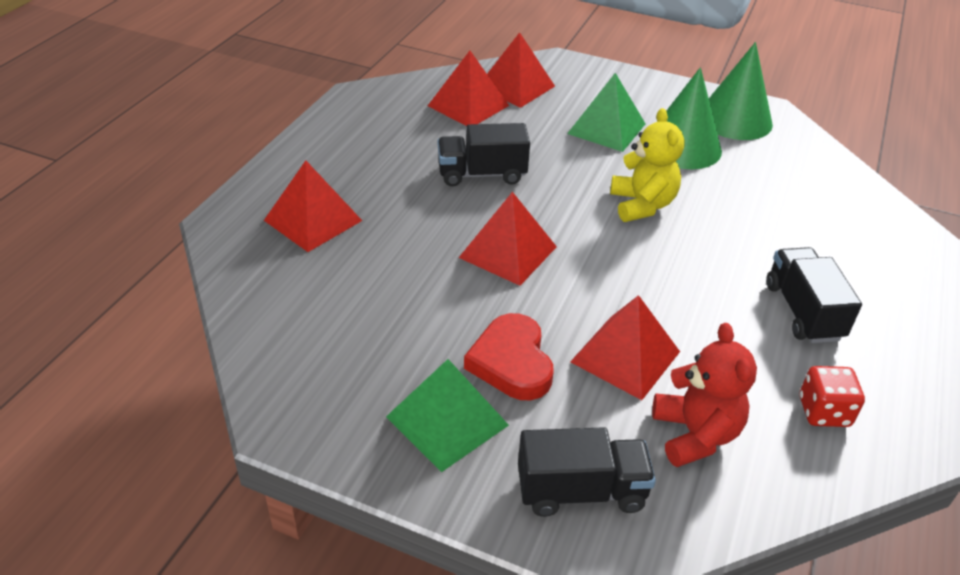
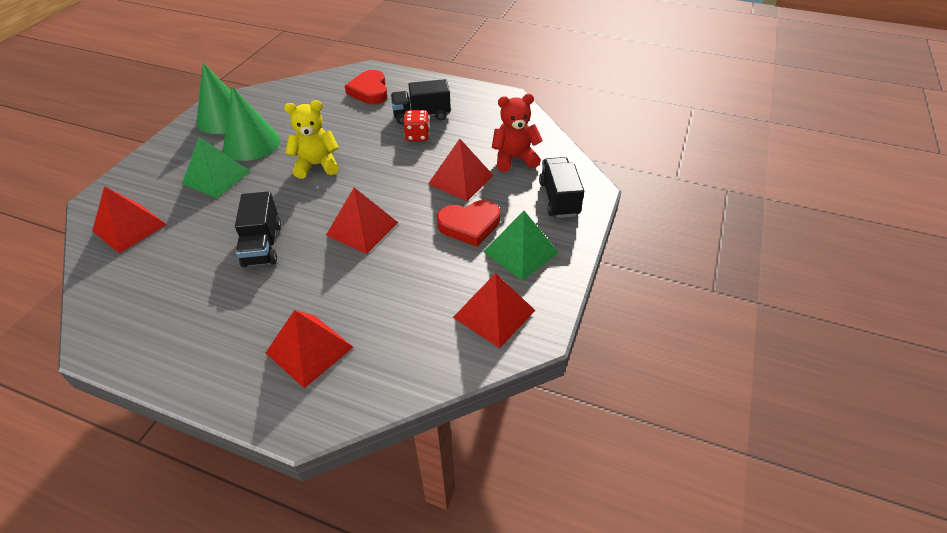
camera: 90 degrees left, 5 degrees up
red pyramid [428,51,509,126] -> red pyramid moved to [453,273,536,348]
red dice [800,366,865,427] -> red dice moved to [404,110,430,141]
none -> red heart [345,70,388,104]

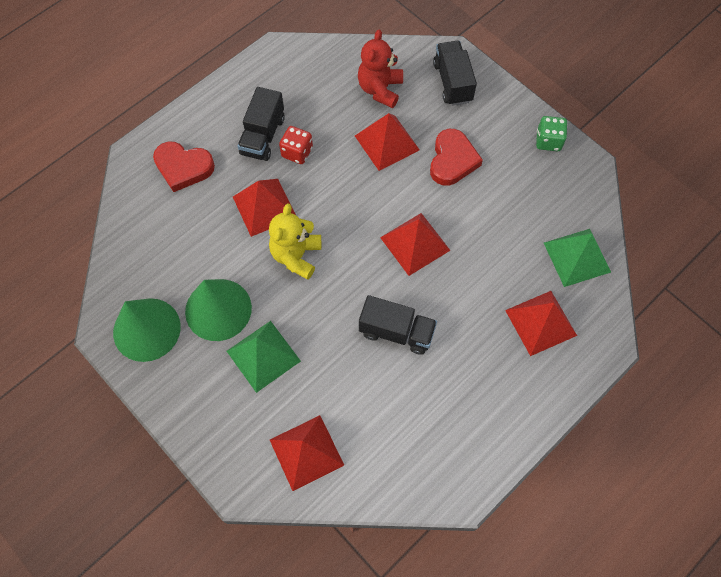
camera: 65 degrees left, 20 degrees up
red pyramid [453,273,536,348] -> red pyramid moved to [233,179,296,237]
green pyramid [483,211,559,281] -> green pyramid moved to [544,229,611,287]
black truck [539,157,584,218] -> black truck turned 60 degrees clockwise [433,41,477,106]
none -> green dice [536,116,567,151]

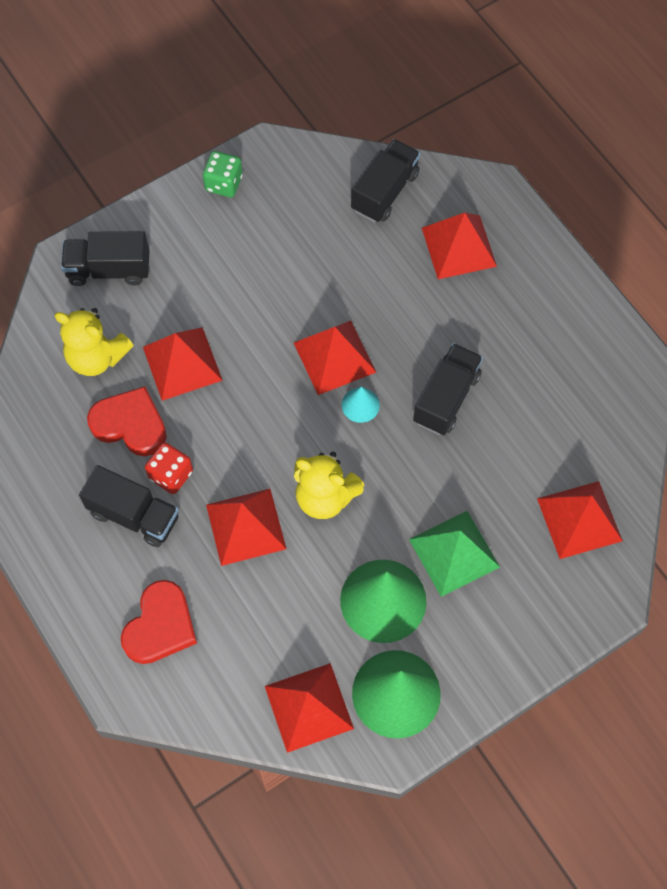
camera: 80 degrees left, 0 degrees up
red teddy bear [358,29,403,108] -> yellow teddy bear [54,308,134,376]
red heart [430,129,483,186] -> red heart moved to [87,386,167,456]
green pyramid [544,229,611,287] -> black truck [351,139,420,222]
none -> red pyramid [265,663,354,753]
none -> turquoise cone [342,387,380,423]

